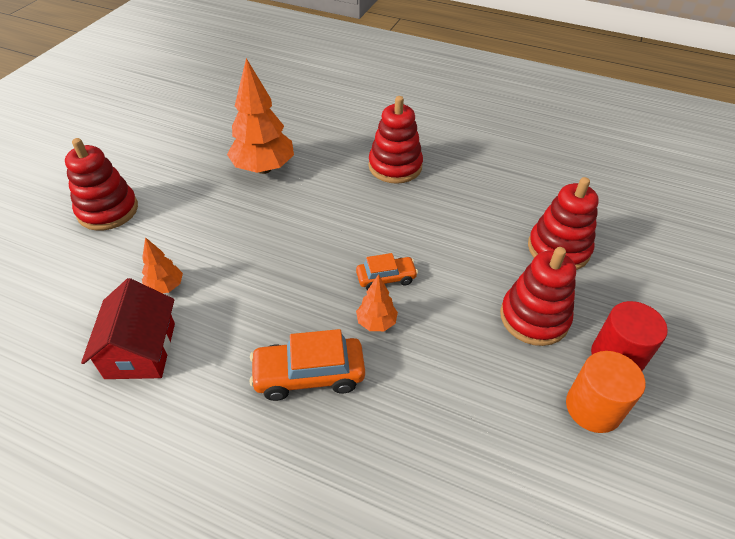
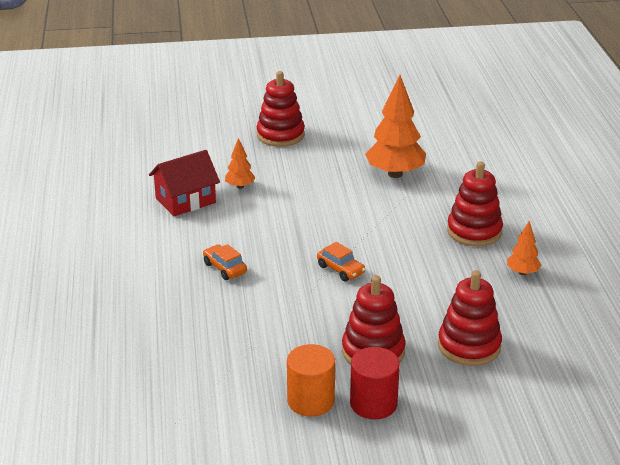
camera: 60 degrees right, 15 degrees down
orange car [249,329,365,401] -> orange car [203,244,247,280], size x0.61
orange tree [356,274,398,331] -> orange tree moved to [507,221,542,275]

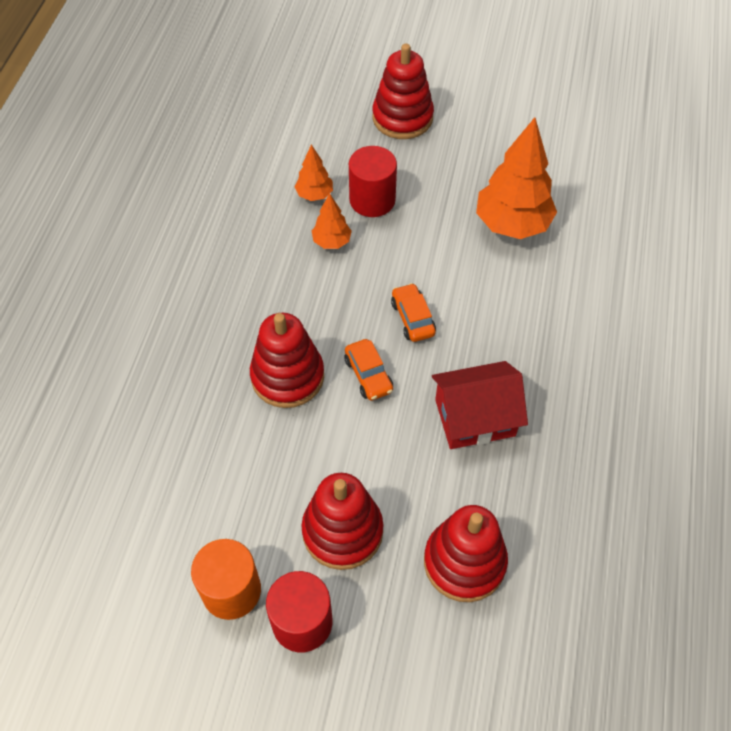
camera: 20 degrees right, 25 degrees up
red house [149,150,220,216] -> red house moved to [432,361,528,449]
orange car [203,244,247,280] -> orange car moved to [391,283,436,342]
red stacking toy [447,162,503,247] -> red stacking toy moved to [250,313,324,408]
orange tree [507,221,542,275] -> orange tree moved to [312,193,352,249]
none -> red cylinder [349,146,397,217]

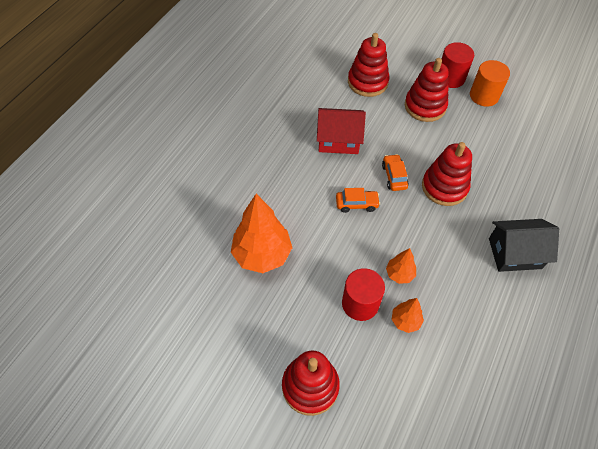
camera: 165 degrees left, 0 degrees up
orange car [391,283,436,342] -> orange car turned 90 degrees counterclockwise [336,188,380,213]
none -> black house [489,219,559,272]

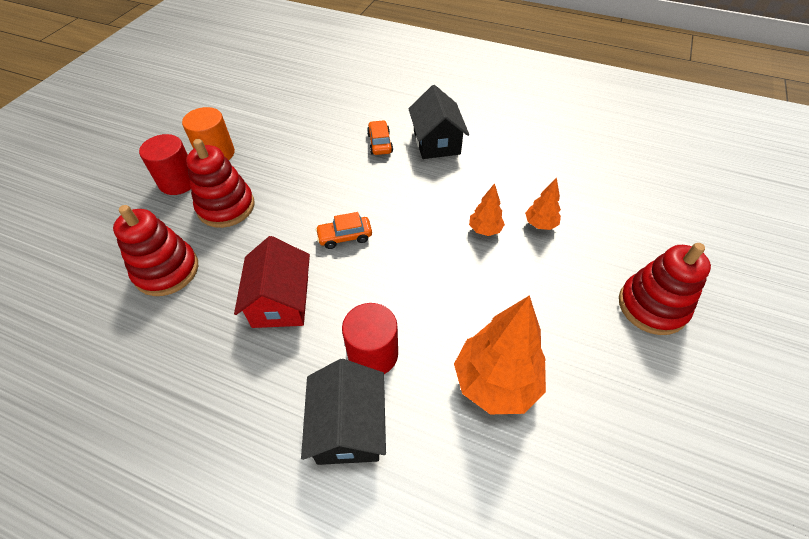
camera: 95 degrees left, 5 degrees down
orange car [336,188,380,213] -> orange car moved to [367,120,393,155]
red cylinder [342,268,385,321] -> red cylinder moved to [342,303,398,374]
red stacking toy [422,142,472,206] -> none
none -> black house [301,359,386,465]

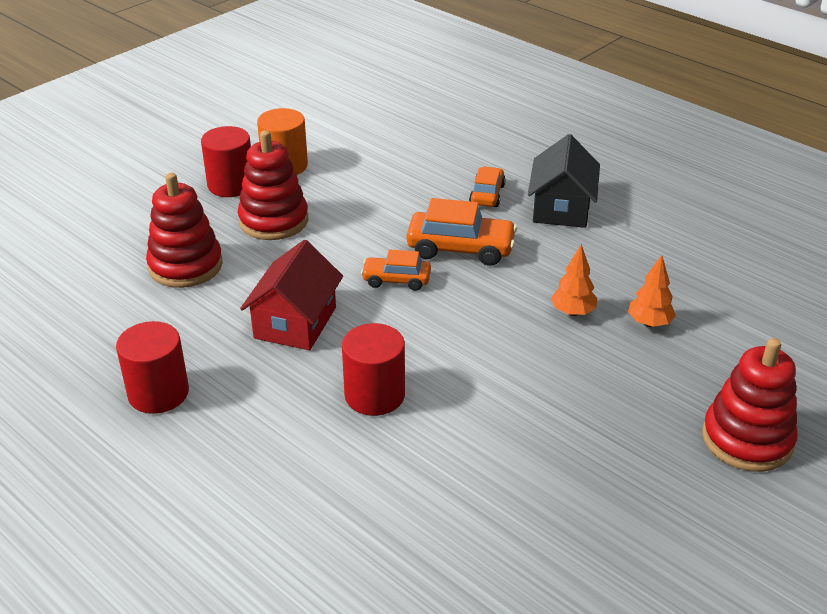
camera: 20 degrees right, 15 degrees down
black house [301,359,386,465] -> none
orange tree [454,295,546,414] -> none
none -> red cylinder [116,321,189,414]
none -> orange car [407,198,517,266]

